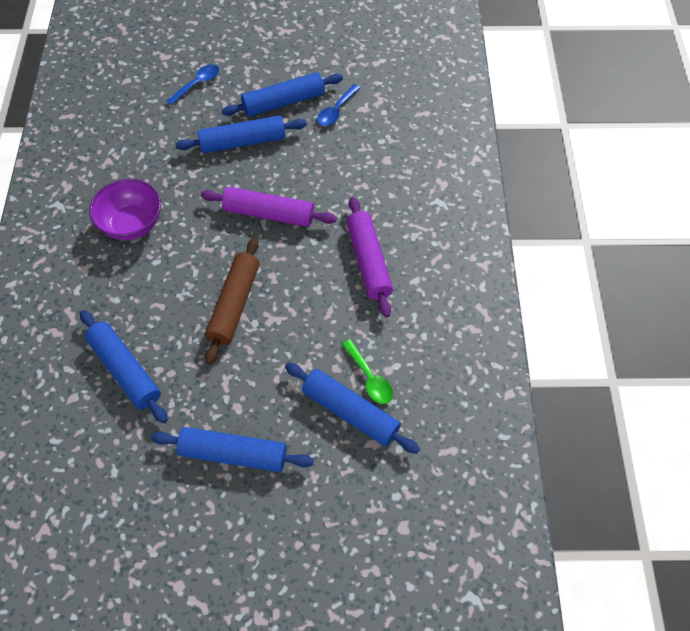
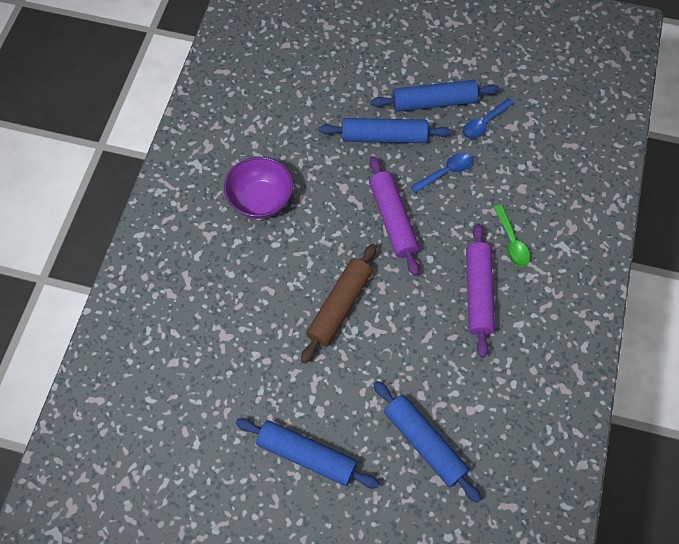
camera: 15 degrees right, 5 degrees up
blue rolling pin [80,310,168,423] -> none
blue spoon [166,64,219,106] -> blue spoon moved to [410,153,472,193]
purple rolling pin [201,187,337,227] -> purple rolling pin turned 45 degrees clockwise [369,156,419,276]
green spoon [342,339,393,404] -> green spoon moved to [494,205,530,267]

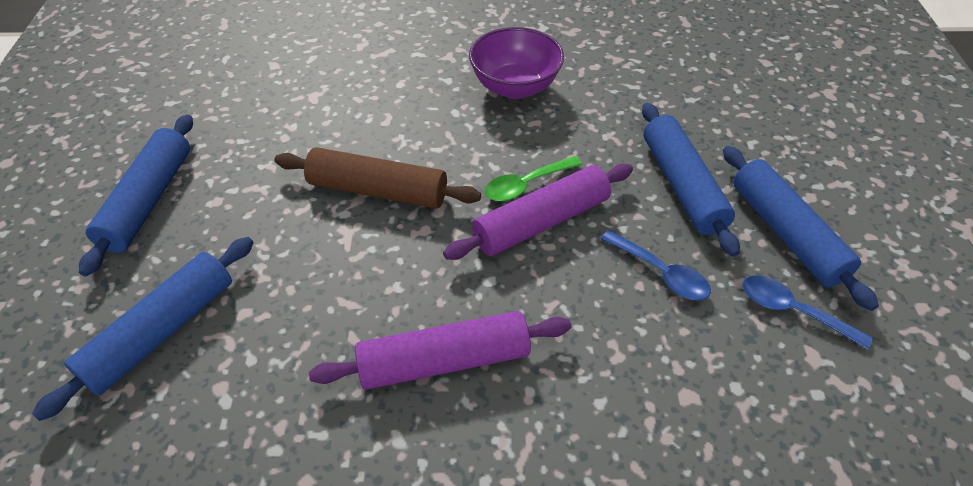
camera: 75 degrees right, 15 degrees down
green spoon [494,205,530,267] -> green spoon moved to [485,156,582,201]

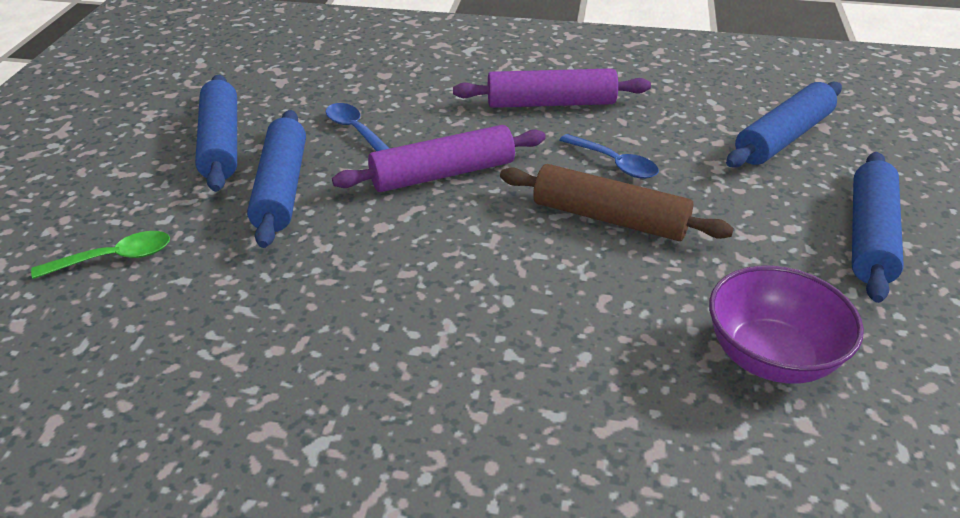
camera: 170 degrees left, 10 degrees down
purple bowl [469,27,564,99] -> purple bowl moved to [709,266,864,384]
green spoon [485,156,582,201] -> green spoon moved to [31,231,170,279]
blue spoon [742,276,873,350] -> blue spoon moved to [559,134,659,179]

